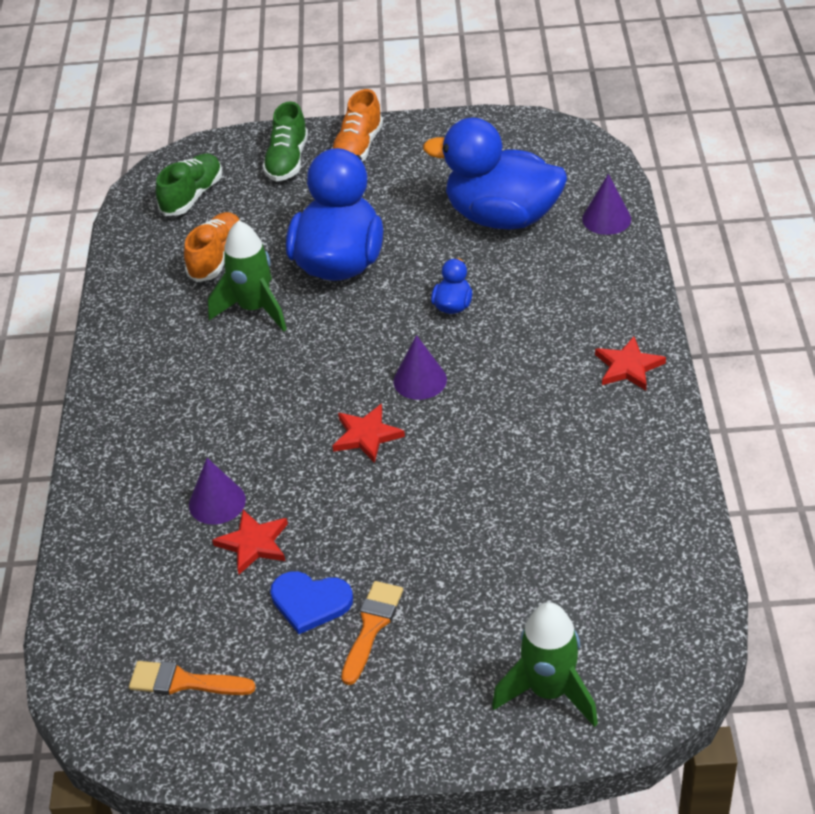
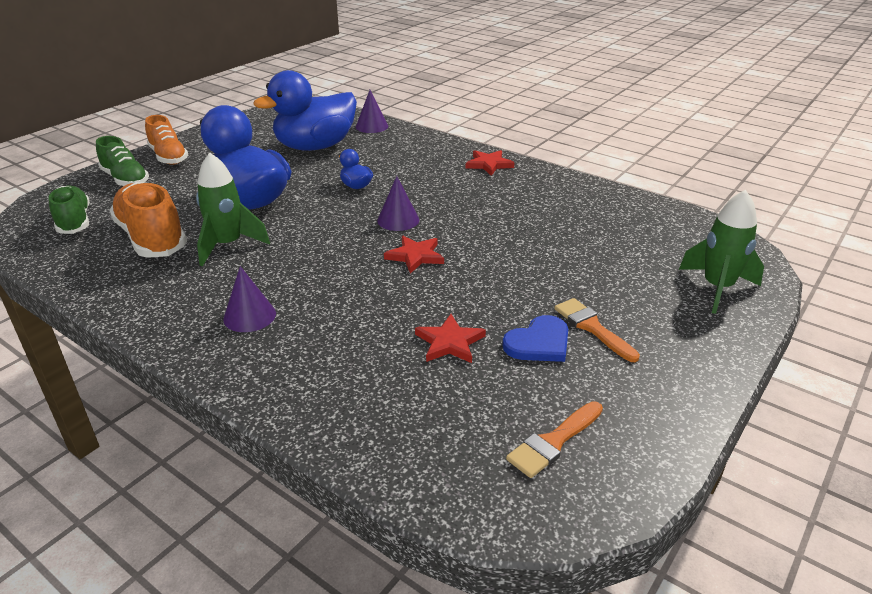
camera: 55 degrees left, 10 degrees down
orange shoe [184,212,240,282] -> orange shoe [109,182,187,258], size x1.51
purple cone [189,458,246,524] -> purple cone moved to [223,266,276,332]

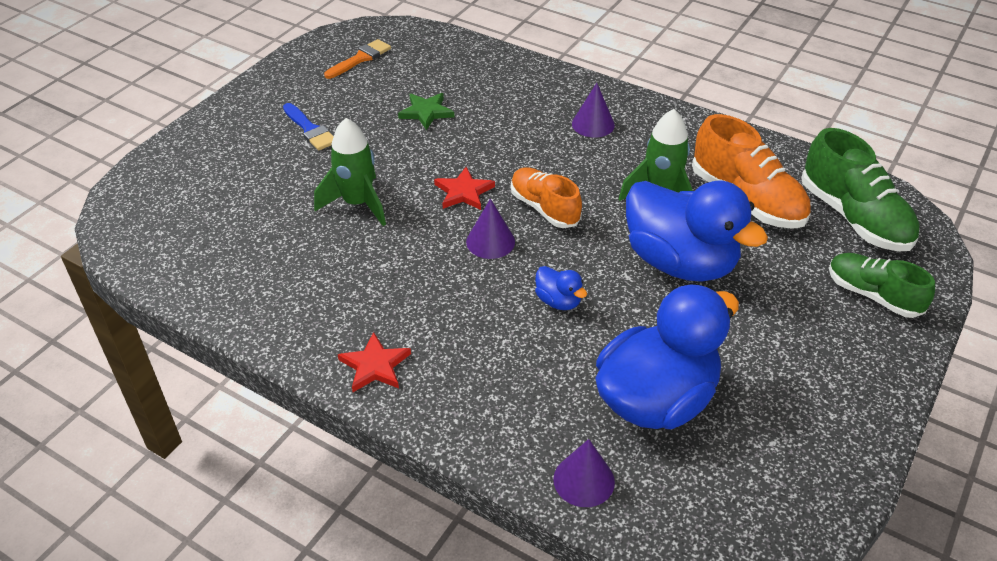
camera: 175 degrees right, 10 degrees up
green shoe [48,185,90,234] -> green shoe [801,128,920,252], size x1.51
orange shoe [145,115,188,165] -> orange shoe moved to [511,167,582,228]
red star [415,314,486,363] -> green star [398,93,454,130]
blue heart [502,315,568,362] -> none
orange brush [554,298,640,362] -> blue brush [283,103,334,150]
green rocket [679,190,764,314] -> green rocket moved to [314,118,386,226]

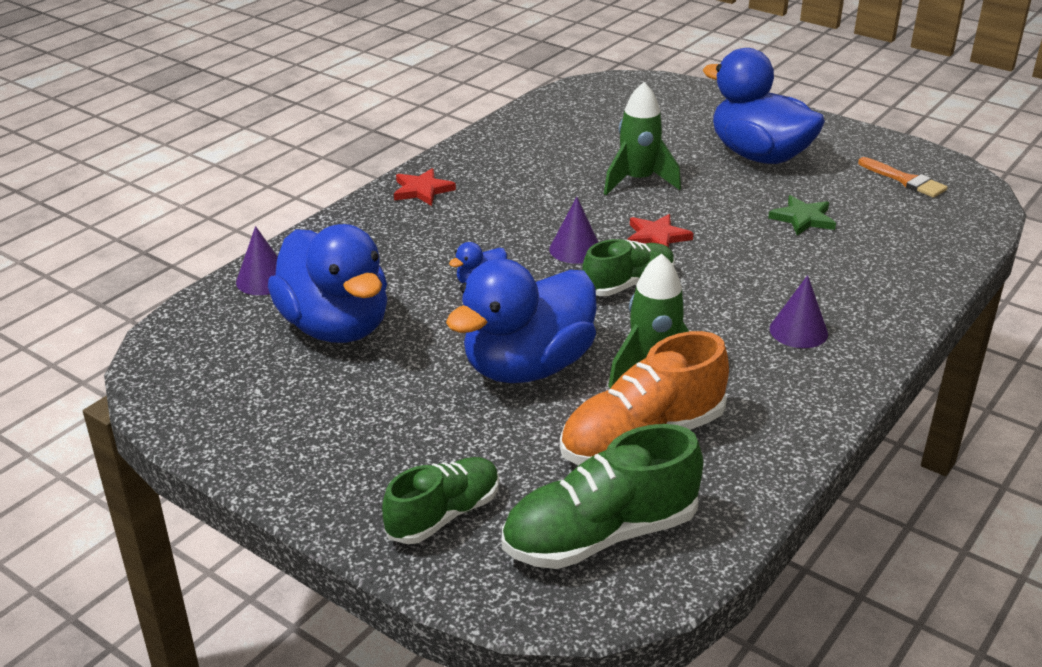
camera: 95 degrees right, 10 degrees down
blue brush [283,103,334,150] -> blue duck [703,48,825,164]
orange shoe [511,167,582,228] -> green shoe [582,239,675,296]

